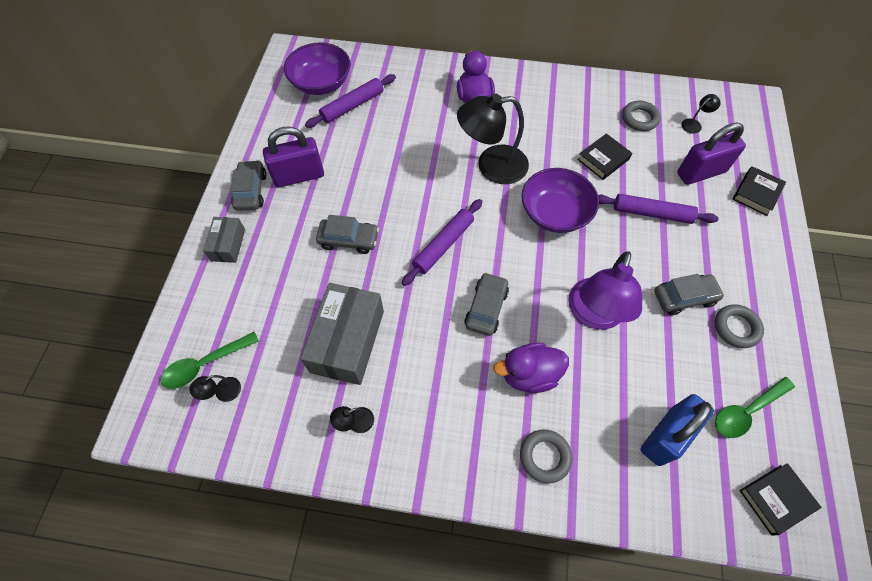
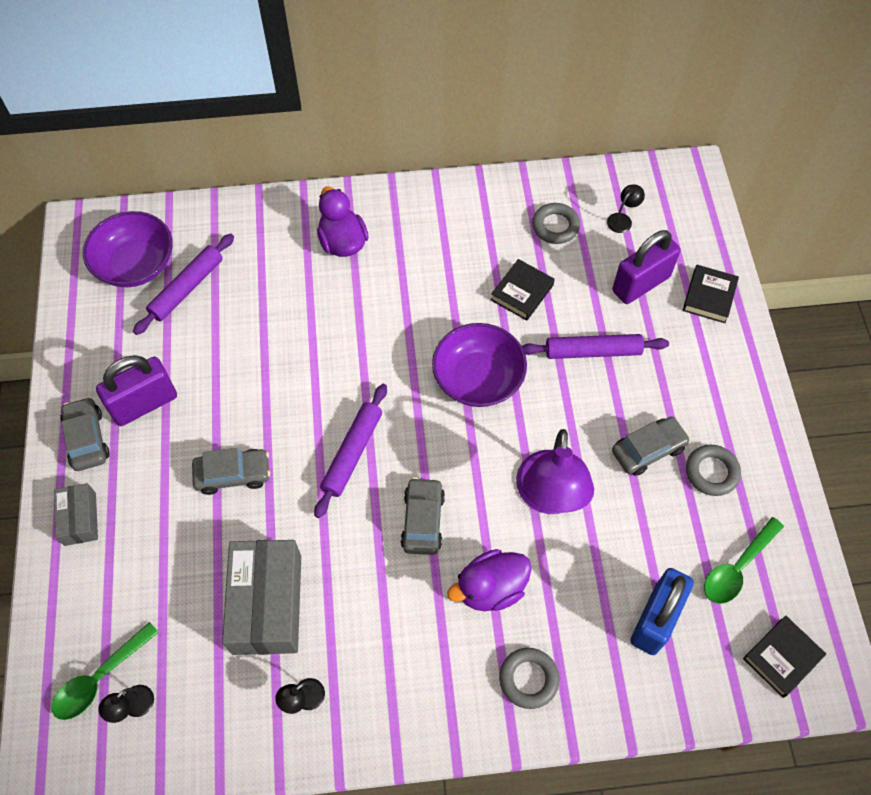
camera: 15 degrees left, 0 degrees up
black lamp [457,93,529,184] -> none

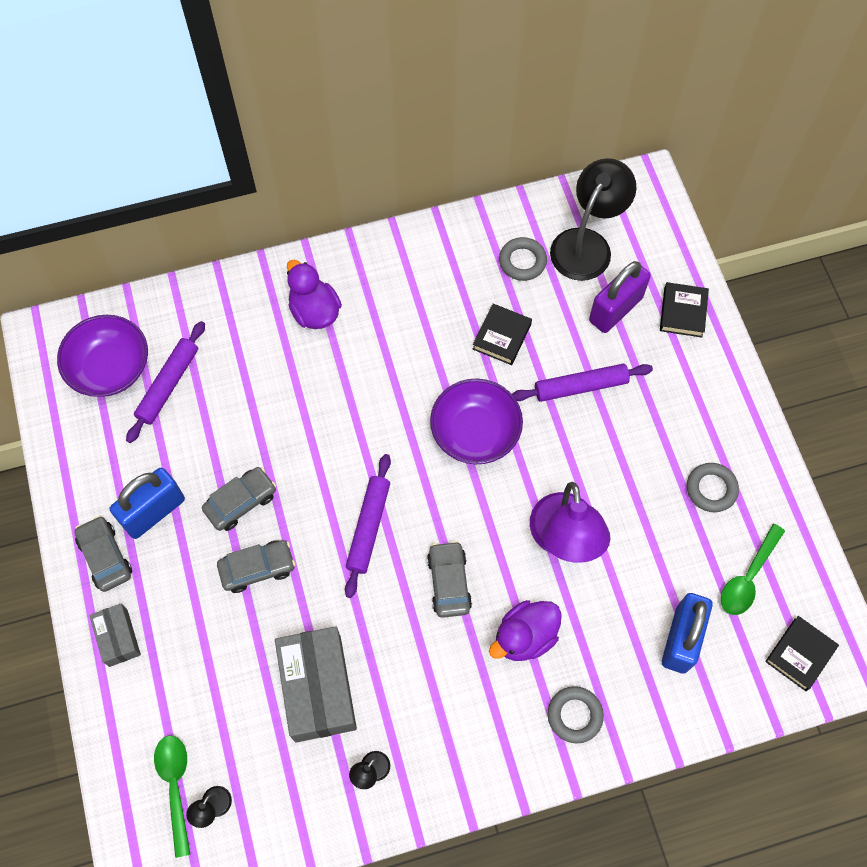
camera: 10 degrees left, 5 degrees up
green spoon [52,622,159,720] -> green spoon turned 135 degrees clockwise [154,736,191,858]
purple padlock [96,355,177,426] -> blue padlock [110,468,185,539]
black lamp [607,184,645,233] -> black lamp [550,158,636,281], size x2.45
grey car [612,416,690,476] -> grey car moved to [202,467,276,531]

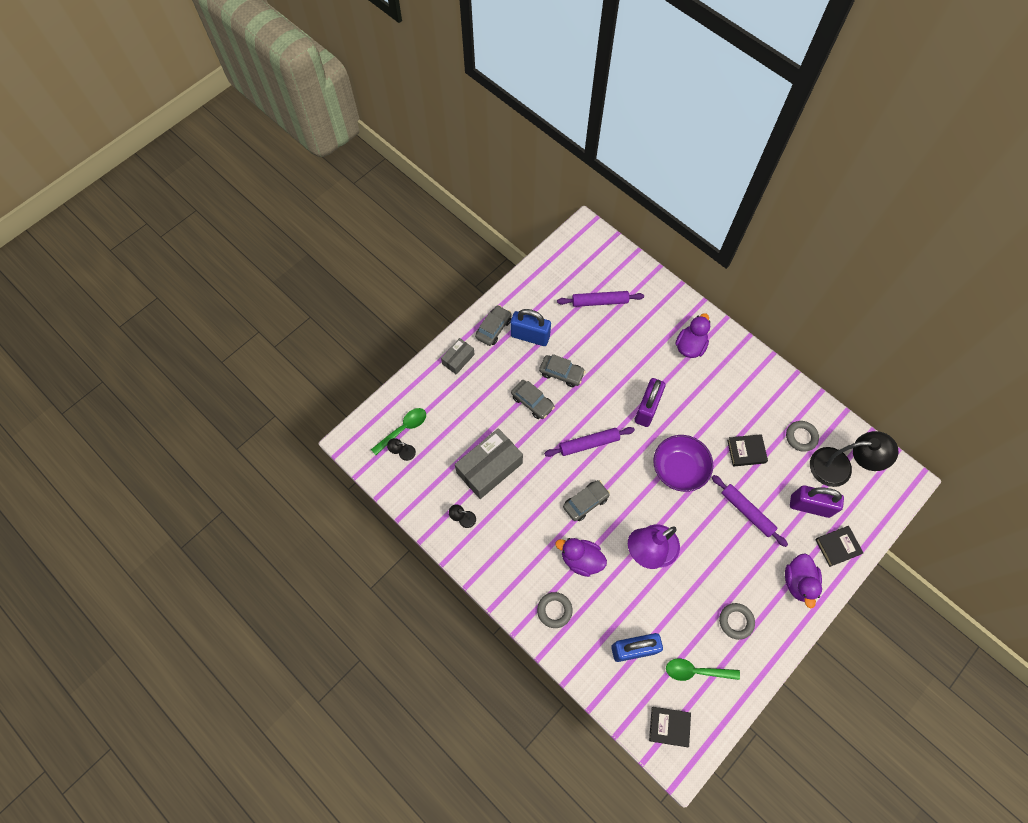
camera: 60 degrees right, 0 degrees up
purple bowl [57,315,148,397] -> none
none -> purple padlock [634,378,666,427]
none -> purple duck [785,553,822,609]

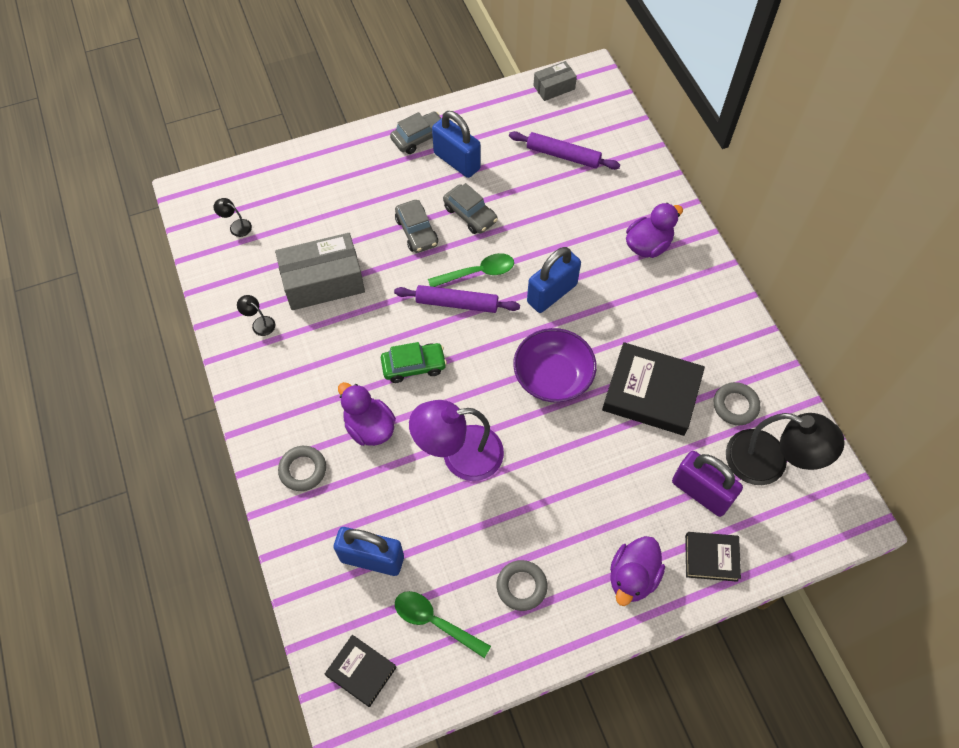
camera: 25 degrees right, 5 degrees down
green spoon [371,408,426,455] -> green spoon moved to [428,253,514,287]
grey box [441,338,475,375] -> grey box moved to [534,61,577,101]
grey car [563,480,610,521] -> green car [381,342,447,383]
purple padlock [634,378,666,427] -> blue padlock [527,247,581,313]
purple rolling pin [712,475,788,547] -> none
black book [727,434,768,467] -> black book [602,342,705,436], size x1.78

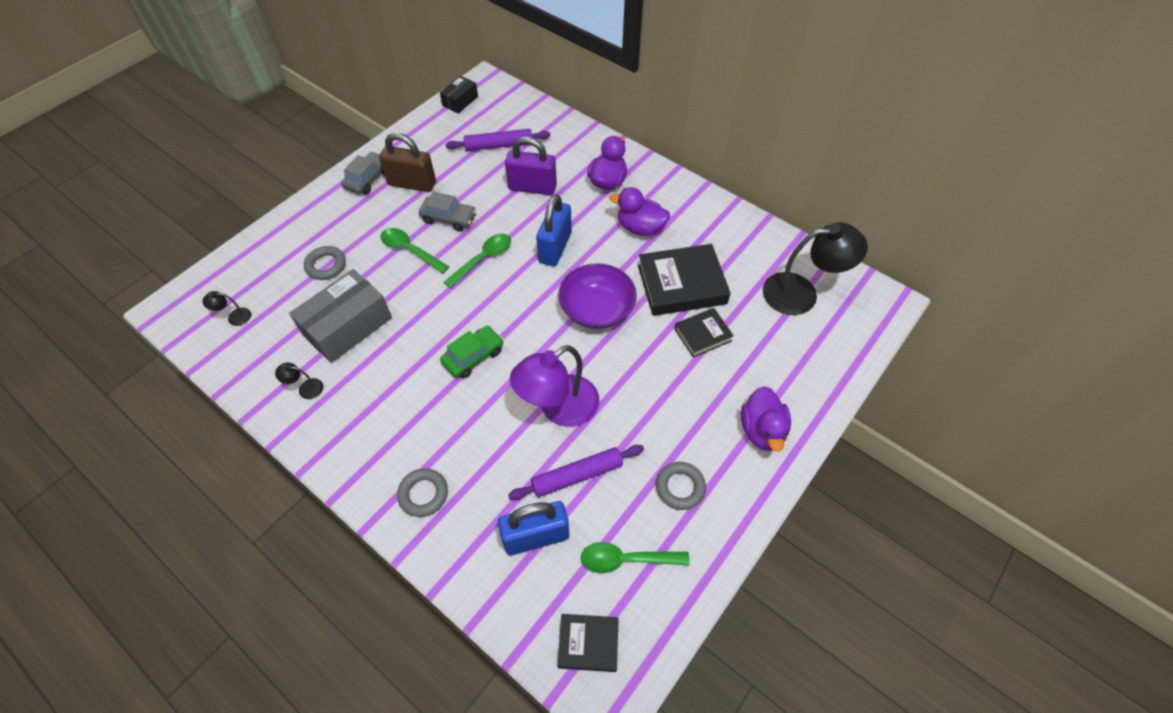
camera: 30 degrees left, 5 degrees down
purple duck [338,382,396,446] -> purple duck moved to [610,187,670,236]
purple rolling pin [394,285,520,313] -> purple rolling pin moved to [508,445,644,500]
grey car [395,200,438,253] -> green spoon [380,228,449,274]
blue padlock [432,111,481,178] -> brown padlock [379,133,436,192]
grey box [534,61,577,101] -> black box [440,76,478,114]
purple padlock [672,451,743,517] -> purple padlock moved to [505,137,557,195]
black book [685,532,741,582] -> black book moved to [674,308,734,358]
grey ring [714,382,760,425] -> grey ring moved to [304,246,346,280]

